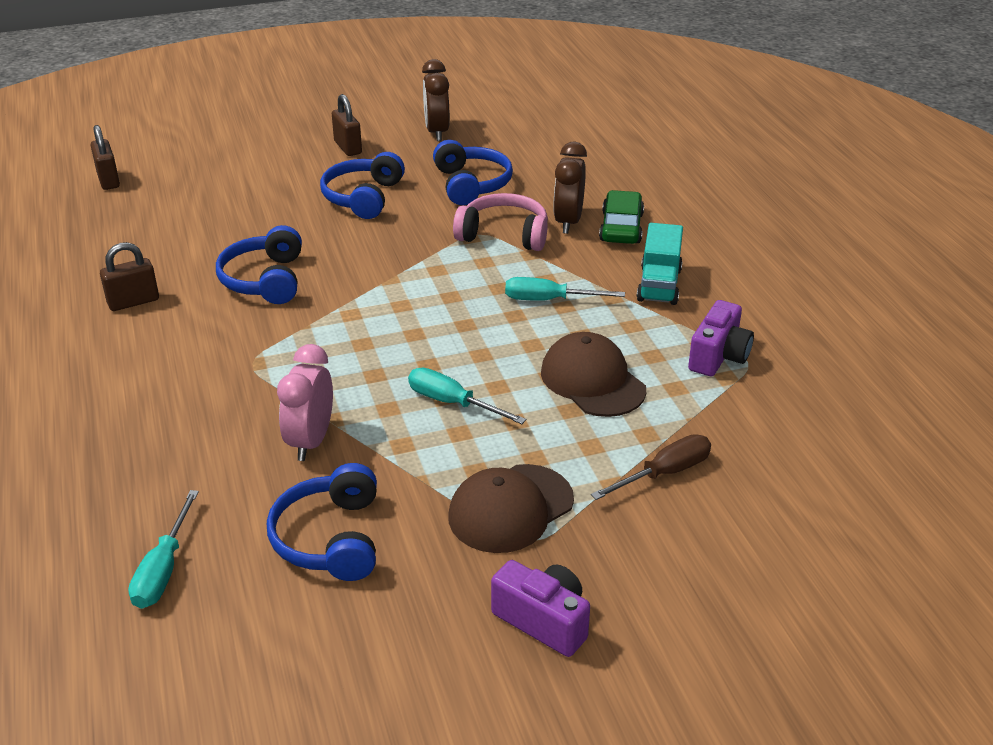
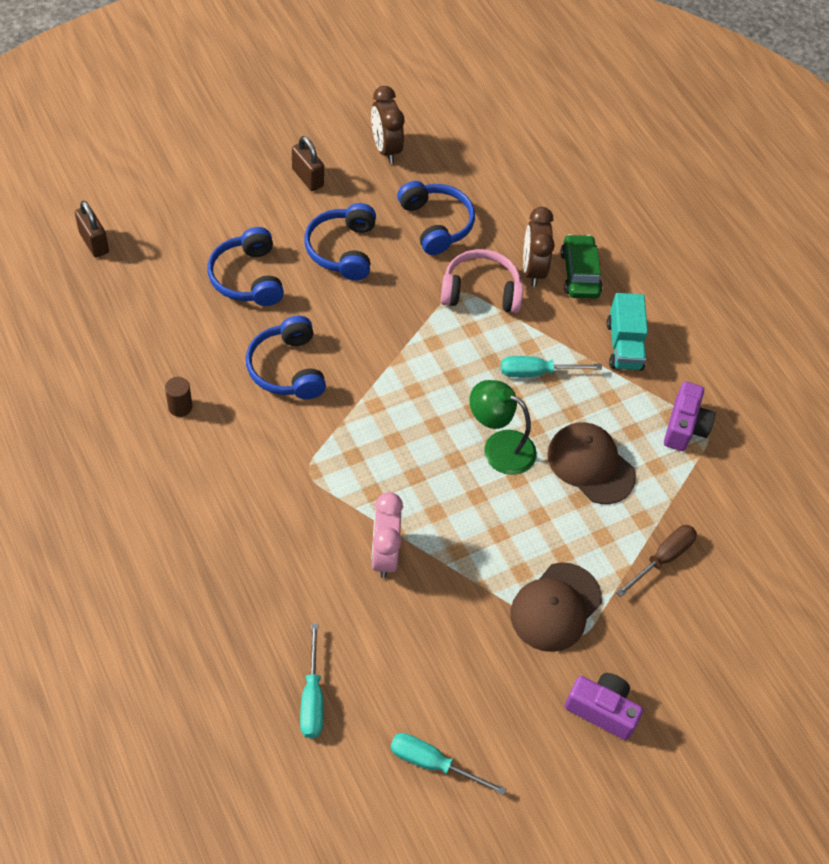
camera: 15 degrees left, 20 degrees up
brown padlock [100,242,159,311] -> brown cylinder [165,377,192,417]
blue headphones [267,463,377,581] -> blue headphones moved to [207,227,284,306]
turquoise screwdriver [408,368,526,424] -> turquoise screwdriver moved to [390,733,506,795]
none -> green lamp [470,380,537,475]

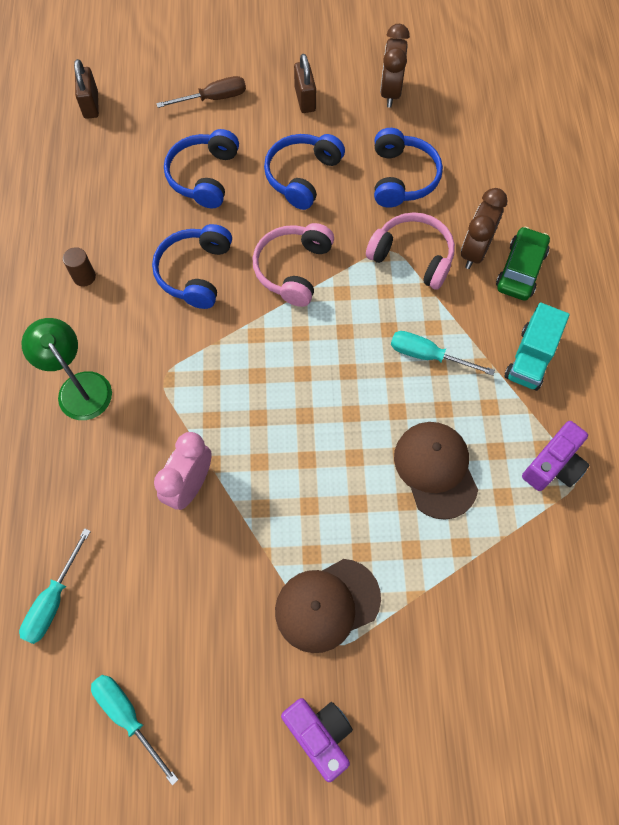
camera: 30 degrees right, 10 degrees up
green lamp [470,380,537,475] -> green lamp moved to [22,318,112,420]
brown screwdriver [616,525,697,597] -> brown screwdriver moved to [156,76,246,108]
none -> pink headphones [253,223,334,307]

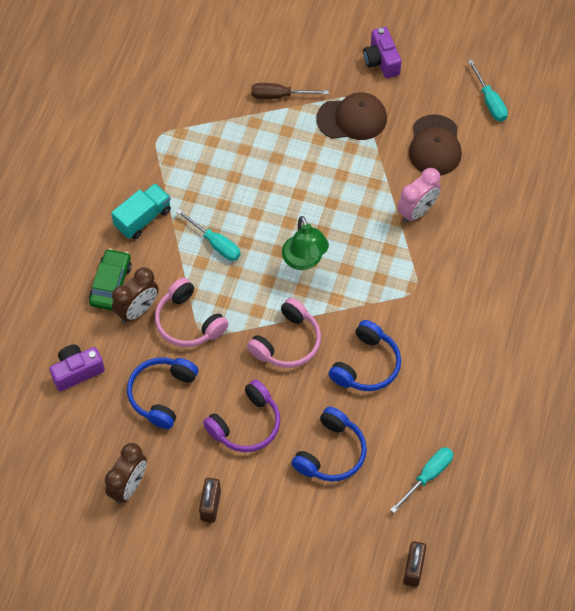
camera: 160 degrees left, 5 degrees down
turquoise screwdriver [19,528,91,644] -> turquoise screwdriver moved to [390,447,453,513]
green lamp [22,318,112,420] -> green lamp moved to [282,216,329,270]
brown cylinder [63,247,96,287] -> none
brown screwdriver [156,76,246,108] -> brown screwdriver moved to [251,83,329,99]
blue headphones [264,134,345,210] -> purple headphones [203,379,280,452]
brown cap [394,422,478,520] -> brown cap moved to [409,114,462,176]
green car [496,227,550,301] -> green car turned 150 degrees clockwise [89,248,132,311]
purple camera [522,421,589,491] -> purple camera moved to [49,344,105,391]

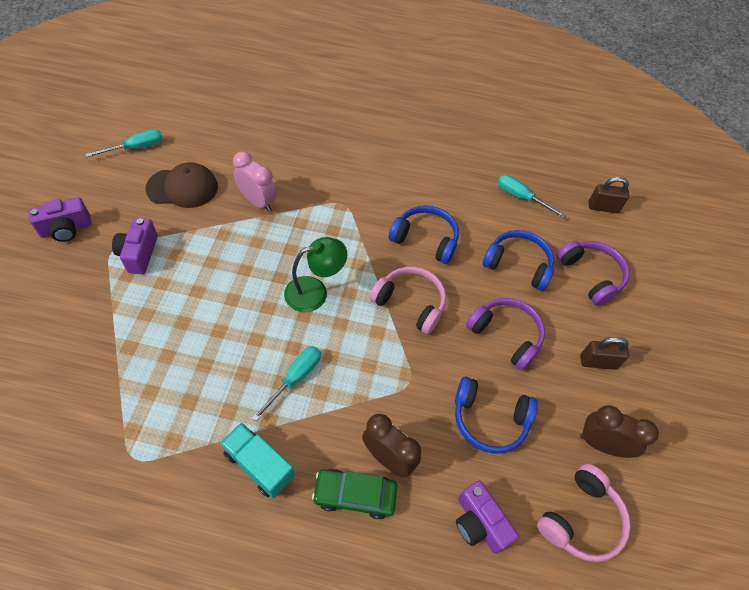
camera: 100 degrees left, 5 degrees down
pink headphones [155,278,228,347] -> pink headphones moved to [537,464,631,562]
brown screwdriver [251,83,329,99] -> none
brown cap [316,92,387,140] -> purple camera [112,218,158,274]
none -> purple headphones [557,241,630,306]

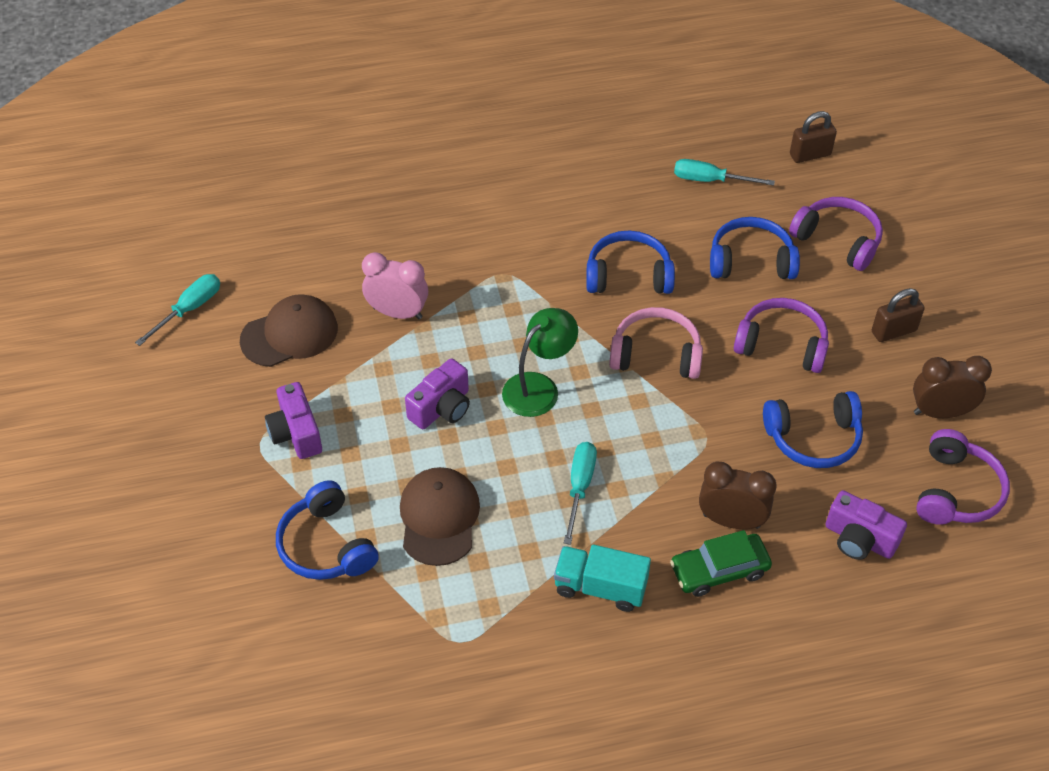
camera: 20 degrees left, 5 degrees down
purple camera [28,197,91,242] -> purple camera moved to [405,358,470,429]
pink headphones [537,464,631,562] -> purple headphones [916,429,1010,525]
none -> blue headphones [276,480,379,580]
none -> brown cap [400,467,480,566]

